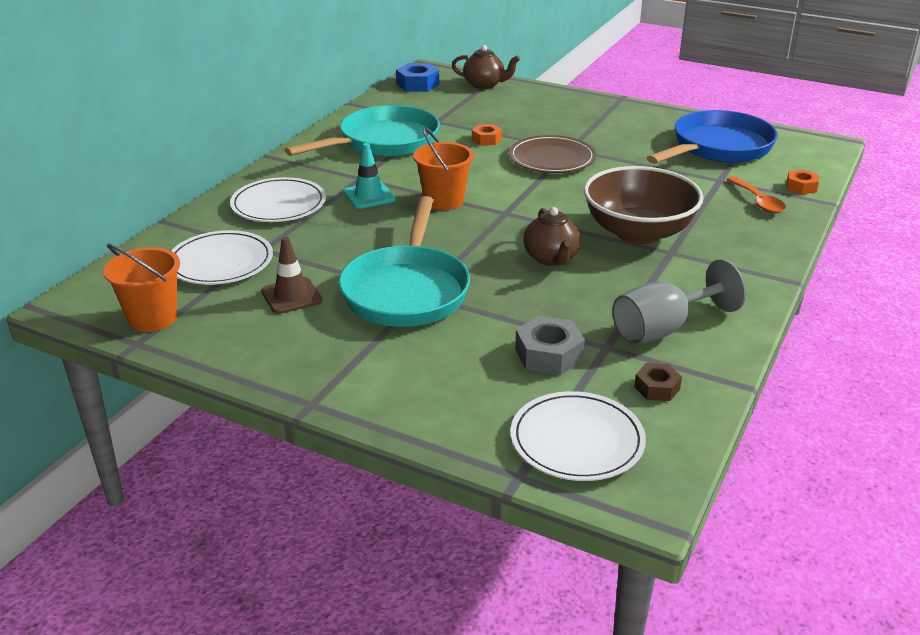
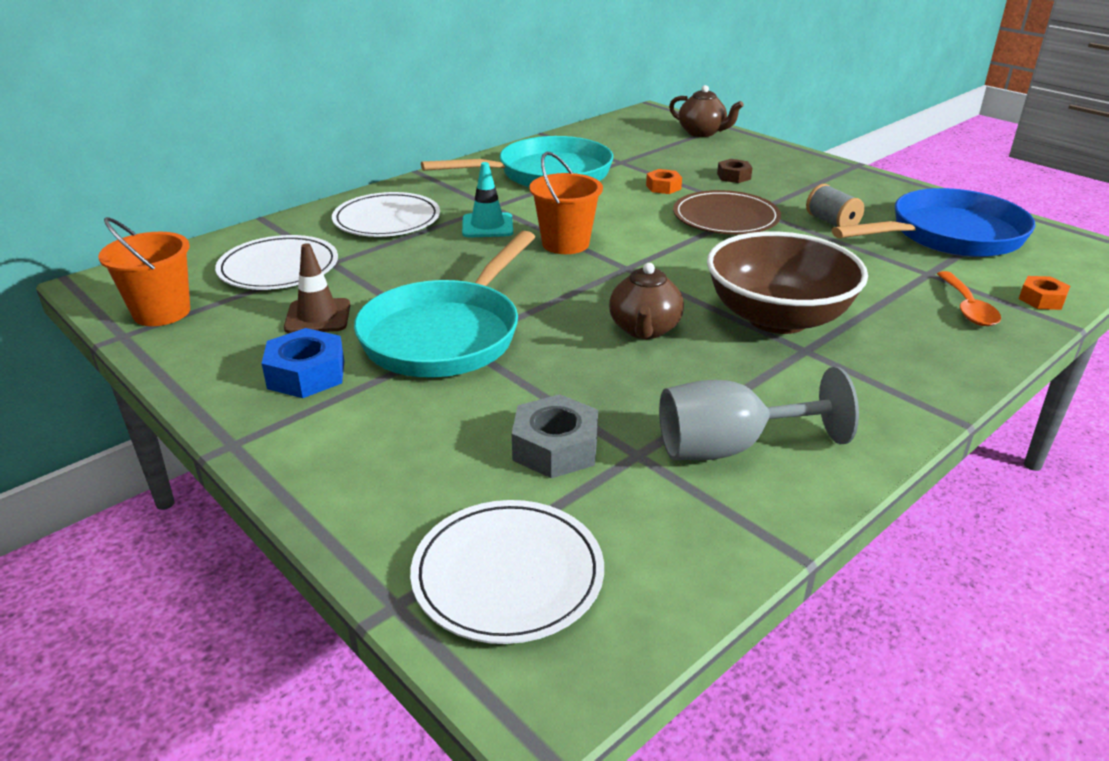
camera: 20 degrees right, 0 degrees up
blue nut [396,63,439,92] -> blue nut moved to [261,328,344,398]
brown nut [634,363,682,401] -> brown nut moved to [717,159,753,183]
none -> grey spool [806,184,864,227]

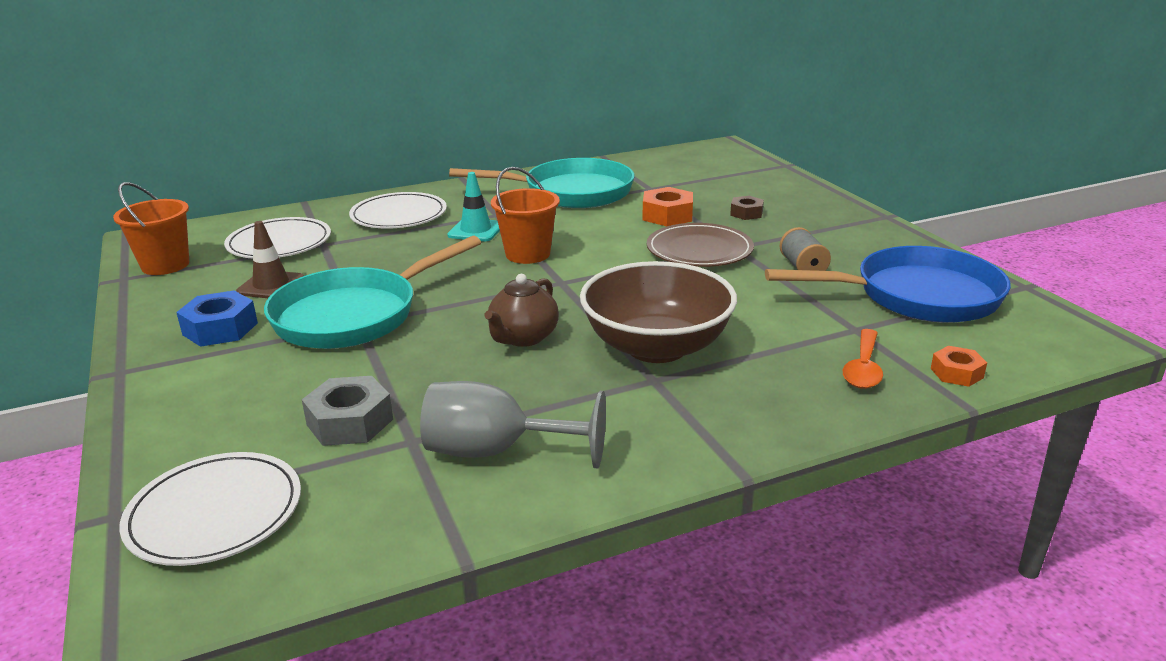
camera: 20 degrees right, 5 degrees down
orange nut [646,169,682,194] -> orange nut [642,187,693,226], size x1.60
brown teapot [669,85,744,137] -> none

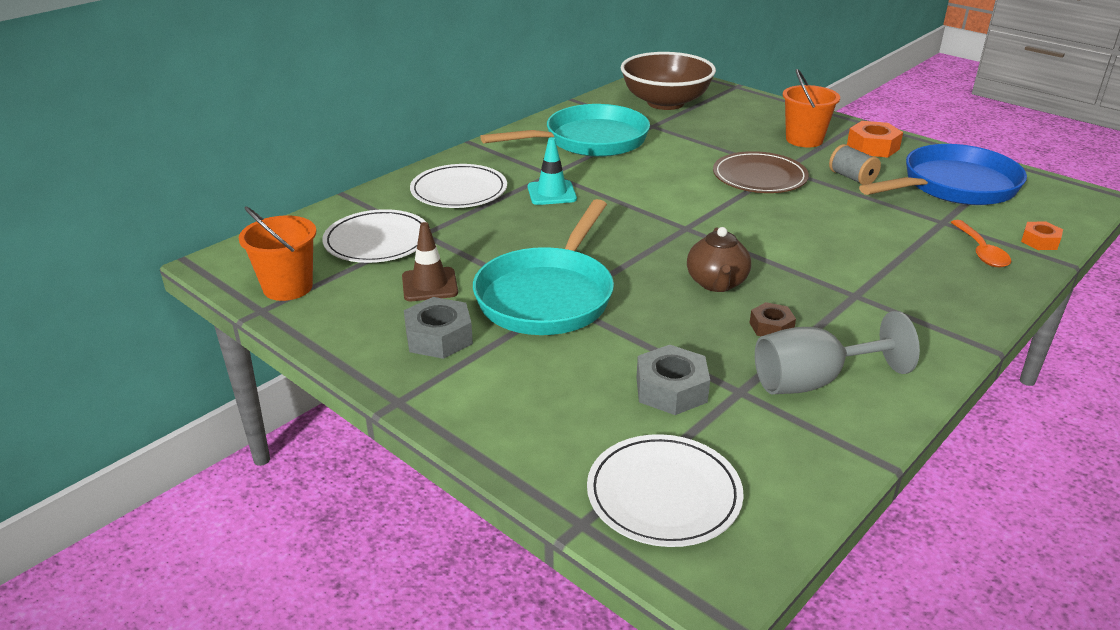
camera: 25 degrees left, 5 degrees up
blue nut [176,291,258,347] -> grey nut [404,297,473,359]
orange bucket [491,167,560,264] -> orange bucket moved to [783,69,840,147]
brown bowl [580,261,737,363] -> brown bowl moved to [621,52,716,110]
orange nut [642,187,693,226] -> orange nut moved to [847,121,903,158]
brown nut [730,196,764,220] -> brown nut moved to [750,302,796,336]

